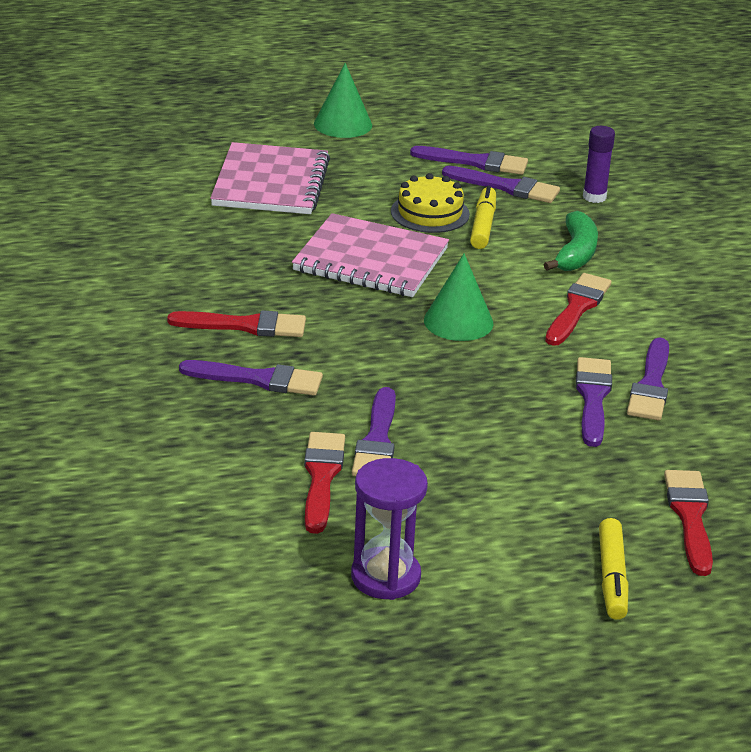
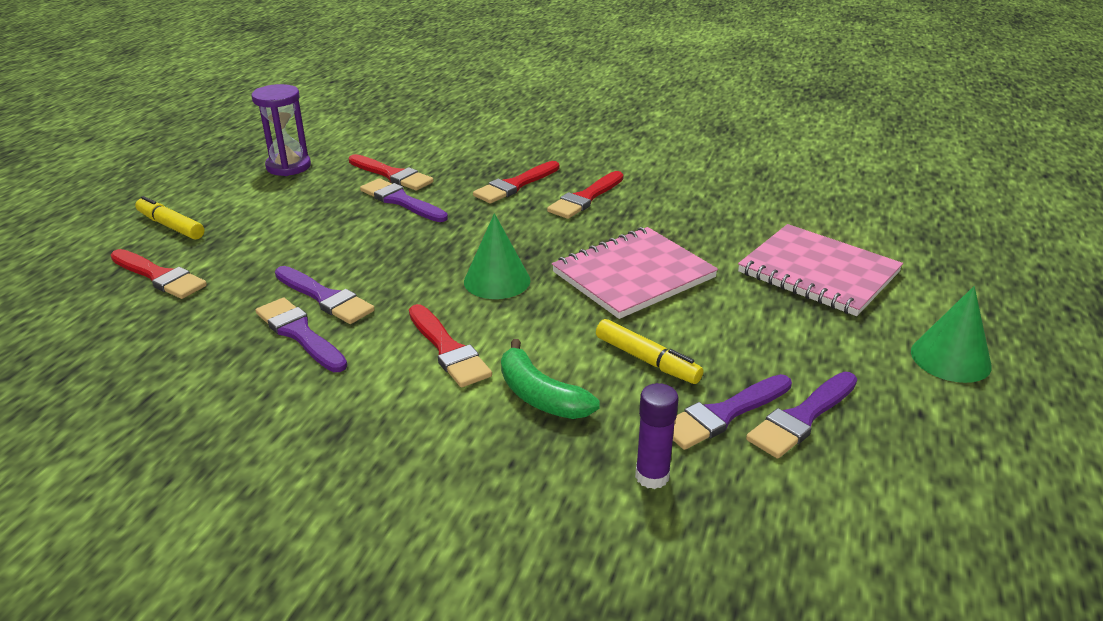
camera: 125 degrees right, 0 degrees up
purple brush [179,360,323,395] -> red brush [473,161,559,204]
yellow cake [391,173,470,233] -> none

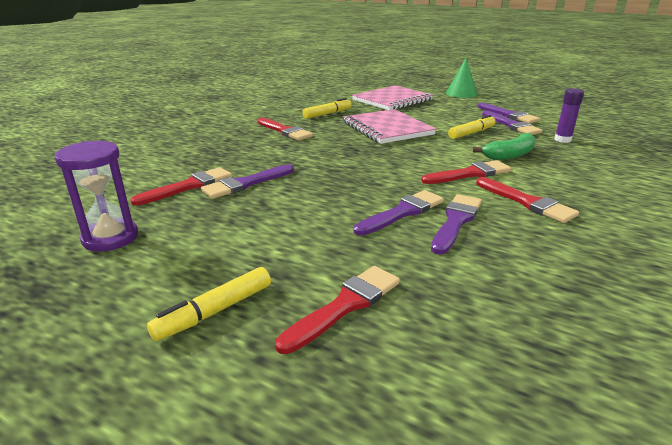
camera: 80 degrees left, 5 degrees down
purple brush [256,298,347,372] -> purple brush turned 150 degrees clockwise [431,194,482,255]
green cone [464,213,530,299] -> none
red brush [473,161,559,204] -> red brush moved to [476,177,579,223]
none -> yellow marker [302,98,352,119]

